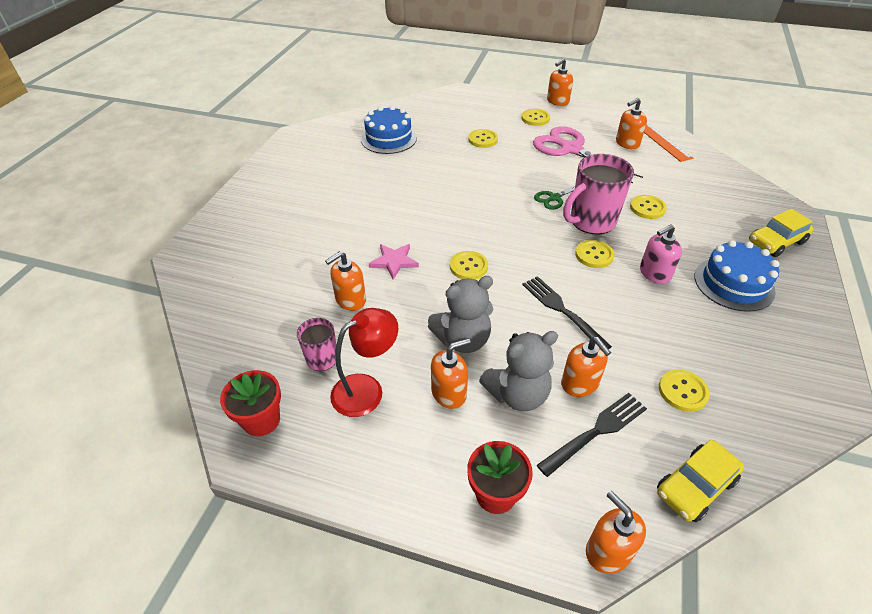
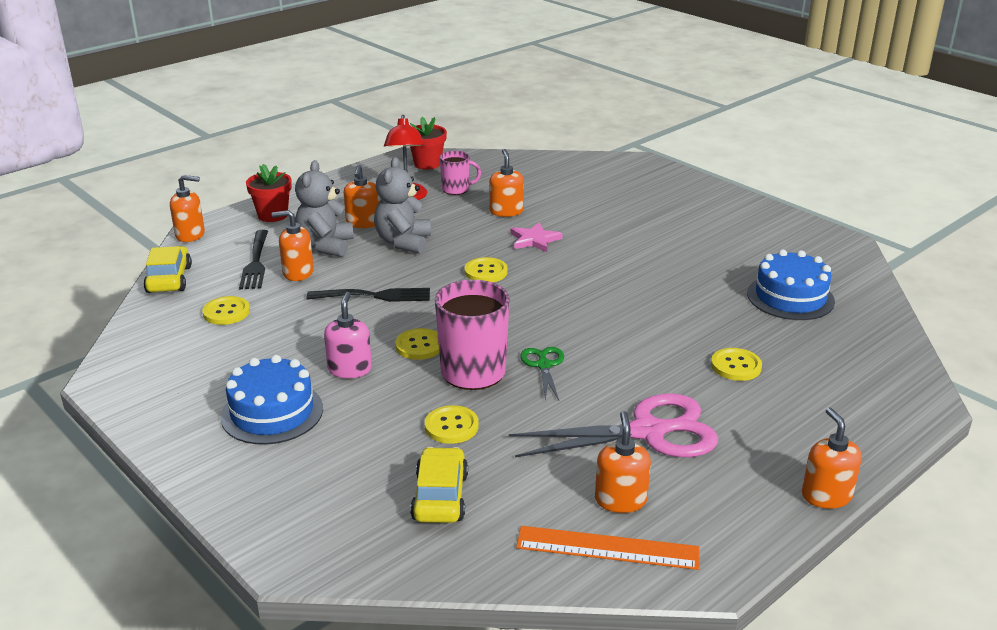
camera: 120 degrees right, 15 degrees down
yellow button [521,109,550,126] -> none
yellow car [749,209,813,257] -> yellow car moved to [410,447,468,523]

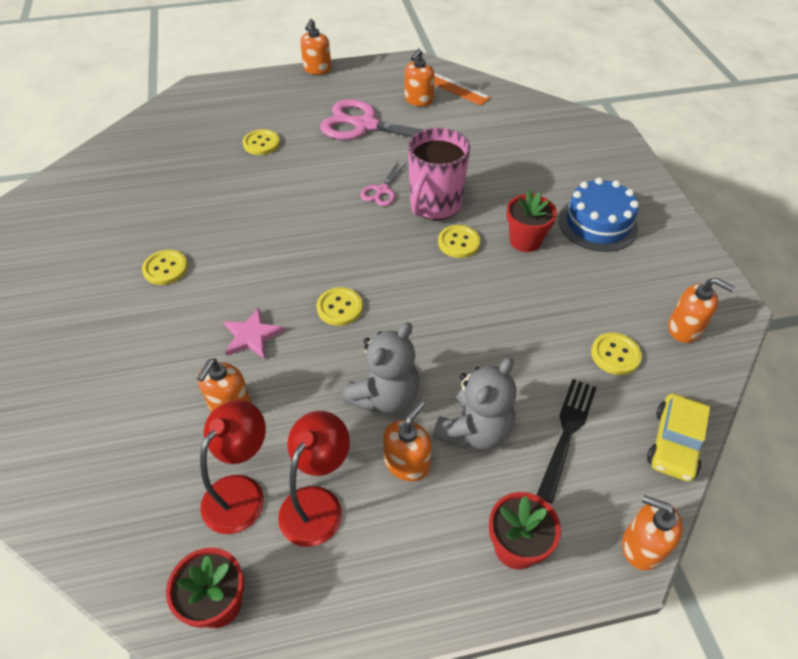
camera: 150 degrees left, 20 degrees up
orange soap dispenser [272,210,314,281] -> orange soap dispenser moved to [668,278,735,343]
black fork [307,288,430,302] -> none
pink soap dispenser [324,292,372,378] -> red flower pot [507,190,557,252]
yellow car [410,447,468,523] -> none
yellow button [425,405,479,444] -> yellow button moved to [142,250,188,285]
pink mug [440,151,481,195] -> red lamp [200,400,266,534]
green scissors [520,347,564,401] -> pink scissors [360,161,408,206]
blue cake [747,249,835,320] -> none

